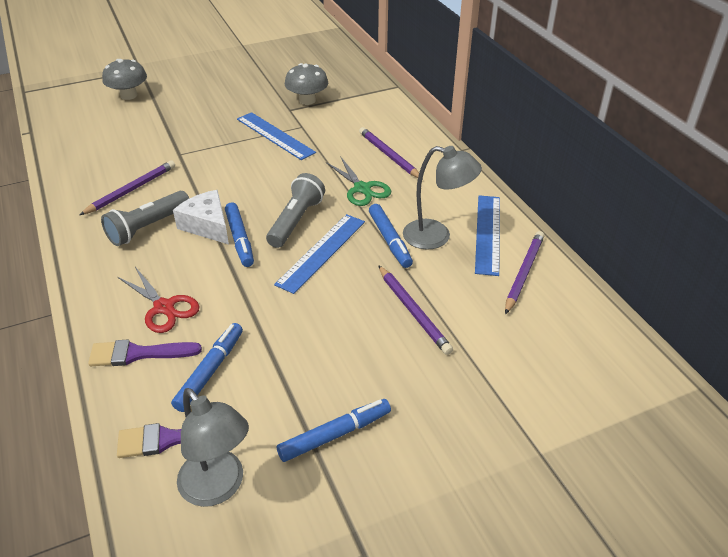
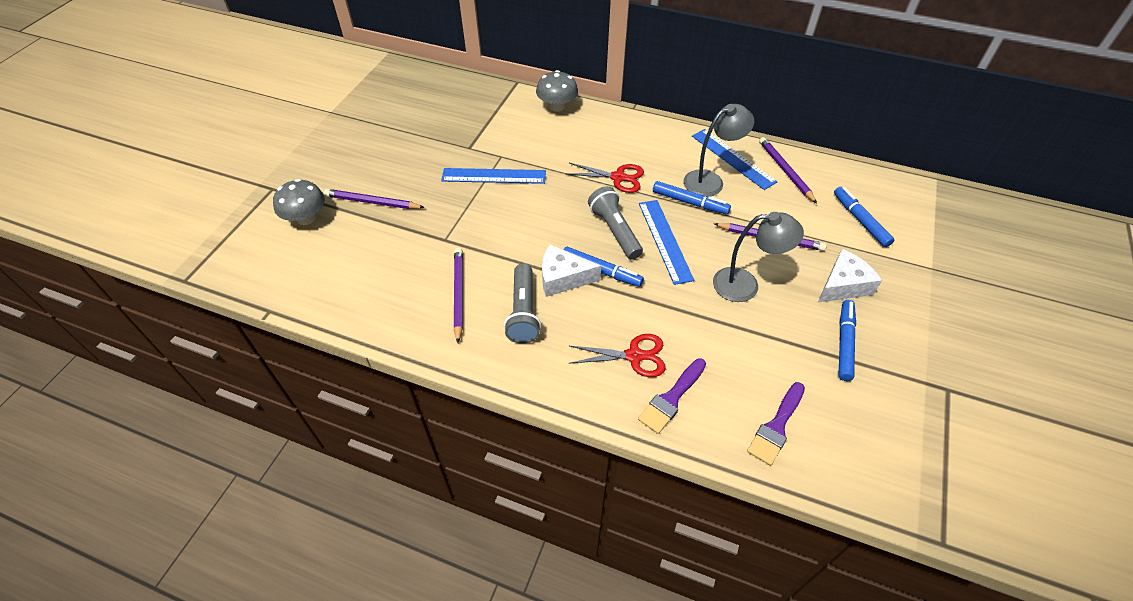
camera: 45 degrees left, 10 degrees up
blue marker [171,323,243,412] -> blue marker moved to [834,187,894,247]
grey lamp [177,388,249,507] -> grey lamp moved to [713,212,804,302]
grey mushroom [285,63,328,105] -> grey mushroom moved to [536,70,578,112]
green scissors [326,156,391,206] -> red scissors [565,163,644,193]
purple pencil [359,127,423,180] -> purple pencil moved to [324,189,425,209]
none -> white cheese [818,249,882,302]

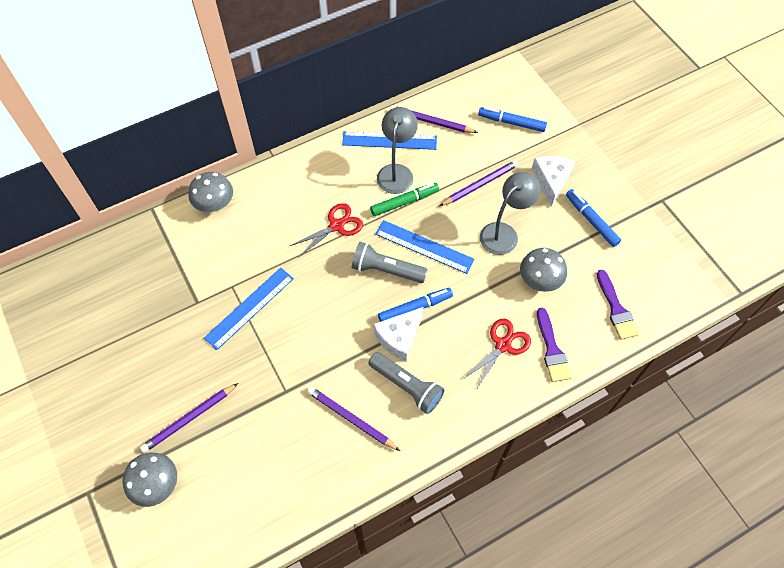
camera: 50 degrees left, 10 degrees up
blue marker [653,181,731,215] -> green marker [370,183,439,216]
none -> grey mushroom [520,248,567,292]

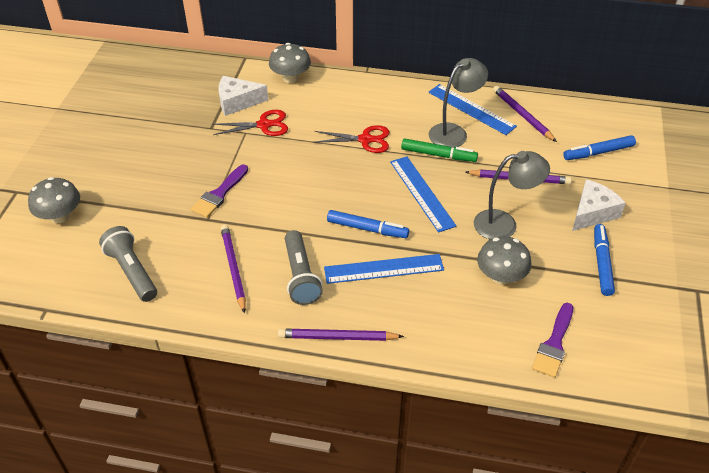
camera: 40 degrees right, 15 degrees down
purple pencil [140,383,238,453] -> purple pencil moved to [278,329,404,341]
blue ruler [204,268,294,350] -> blue ruler moved to [324,254,444,284]
grey flashlight [352,242,428,283] -> grey flashlight moved to [99,226,157,302]
white cheese [373,307,423,361] -> white cheese moved to [219,76,268,116]
red scissors [463,319,531,390] -> red scissors moved to [213,110,288,136]
blue marker [478,107,547,132] -> blue marker turned 75 degrees counterclockwise [563,135,636,160]
purple brush [537,308,572,382] -> purple brush moved to [191,164,248,218]

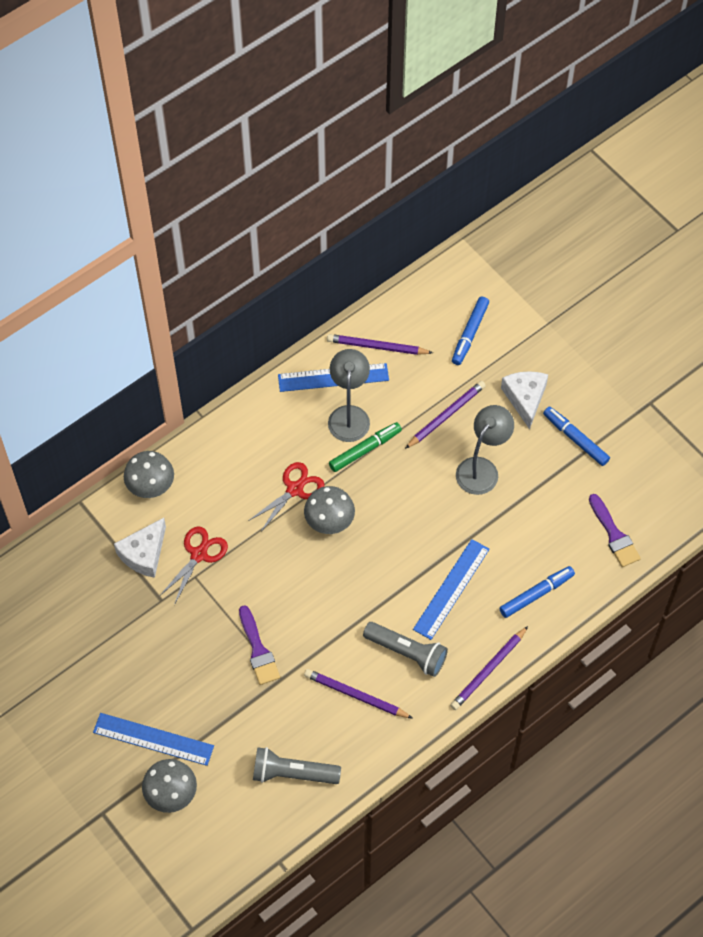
camera: 50 degrees left, 15 degrees up
blue marker [327,210,409,238] -> blue marker moved to [499,566,575,618]
blue ruler [390,156,456,233] -> blue ruler moved to [93,713,214,766]
grey mushroom [477,236,532,285] -> grey mushroom moved to [304,486,355,534]

